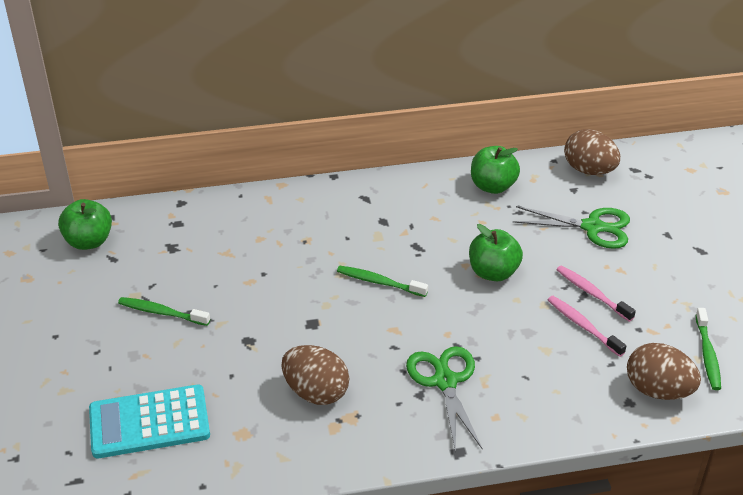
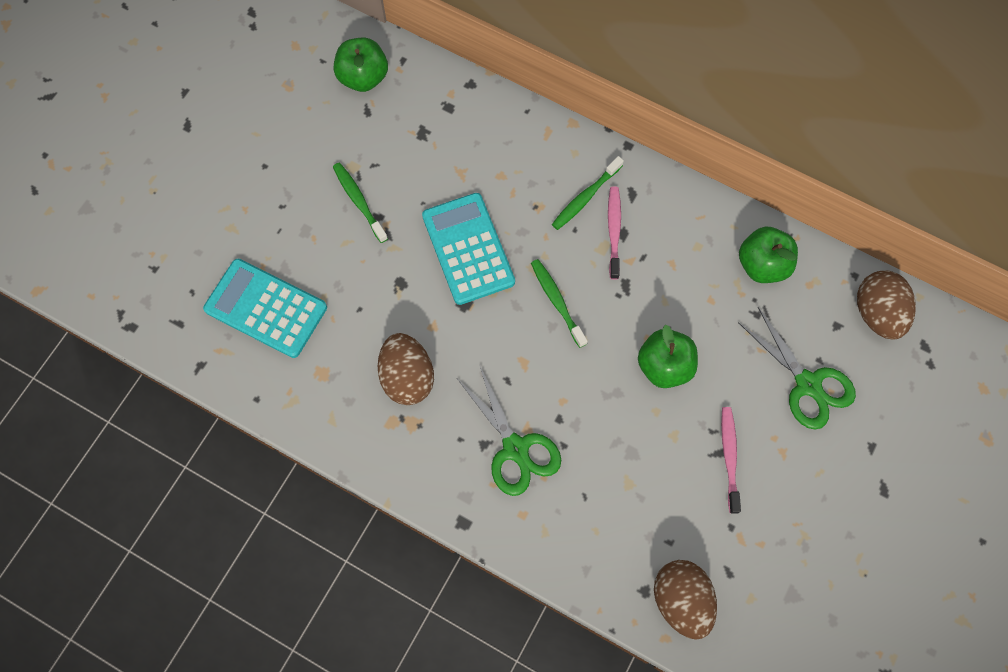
camera: 40 degrees right, 30 degrees up
green scissors [406,346,483,453] -> green scissors turned 120 degrees clockwise [458,364,561,496]
pink toothbrush [548,296,626,357] -> pink toothbrush moved to [608,186,621,280]
green toothbrush [696,308,721,390] -> green toothbrush moved to [552,156,624,230]
none -> turquoise calculator [422,193,515,305]

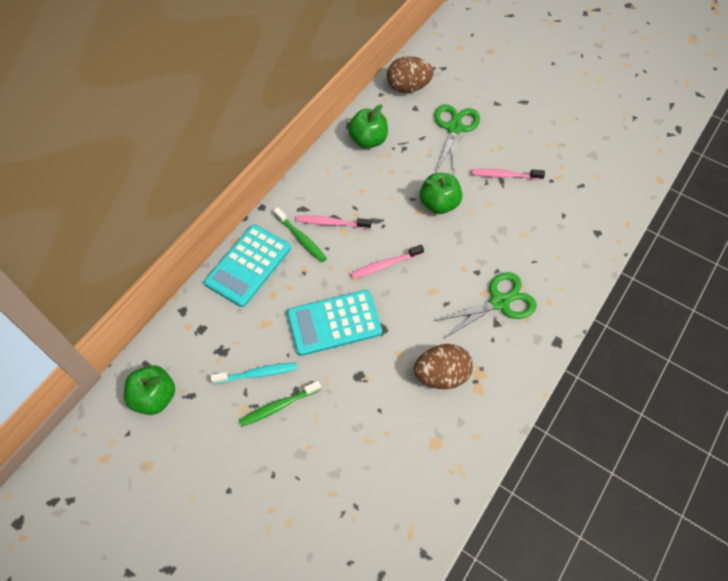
camera: 85 degrees left, 10 degrees down
turquoise calculator [203,259,327,358] -> turquoise calculator moved to [204,225,291,307]
green toothbrush [531,259,588,348] -> pink toothbrush [350,244,424,279]
brown egg [654,560,717,640] -> none
green scissors [738,307,856,429] -> green scissors turned 45 degrees counterclockwise [434,104,480,173]
none -> turquoise toothbrush [211,363,297,385]

